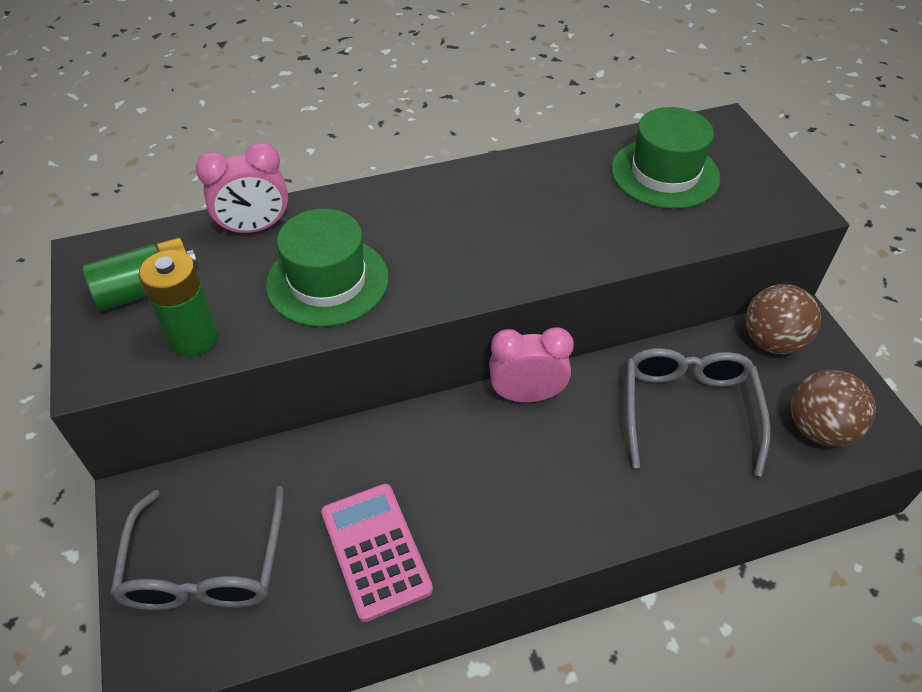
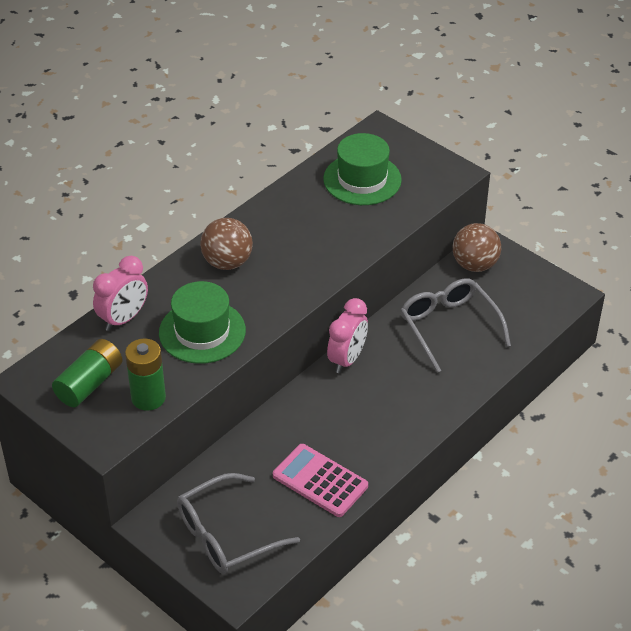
camera: 30 degrees left, 5 degrees down
grey glasses [110,486,284,610] -> grey glasses turned 90 degrees clockwise [177,473,300,574]
pink clock [489,327,574,402] -> pink clock turned 150 degrees clockwise [327,298,368,373]
brown ball [791,370,876,447] -> brown ball moved to [200,218,253,270]

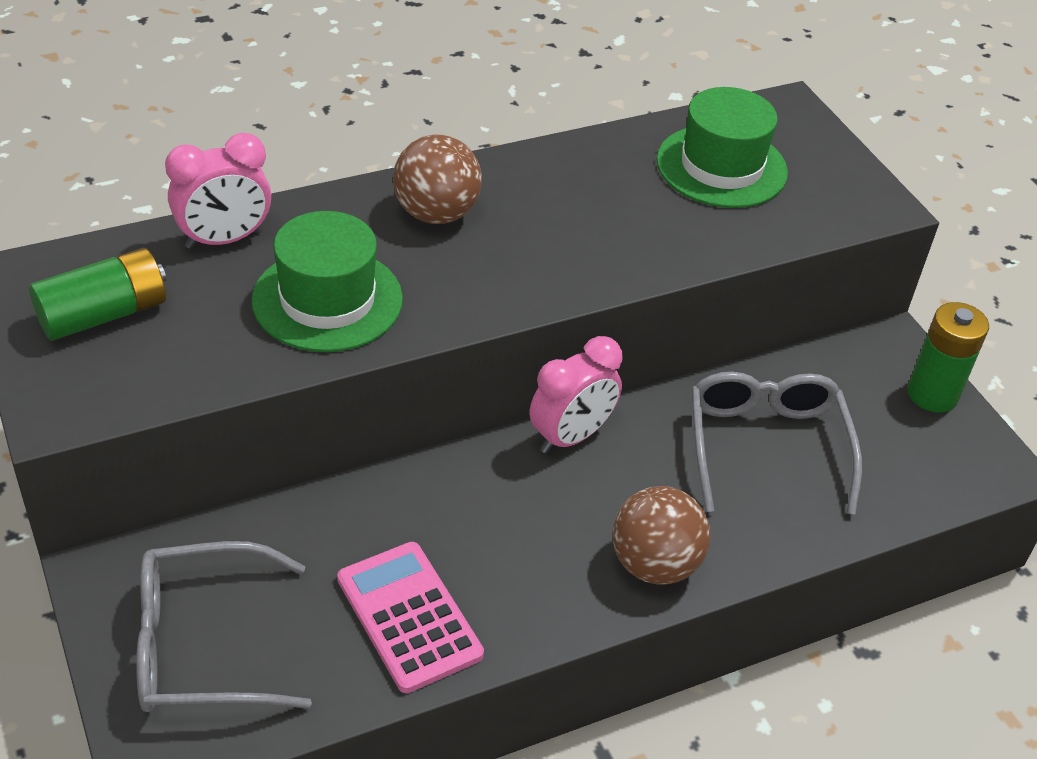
camera: 20 degrees right, 0 degrees up
green battery [125,338,166,411] -> green battery moved to [907,302,989,413]
brown ball [452,223,501,272] -> brown ball moved to [612,486,711,585]

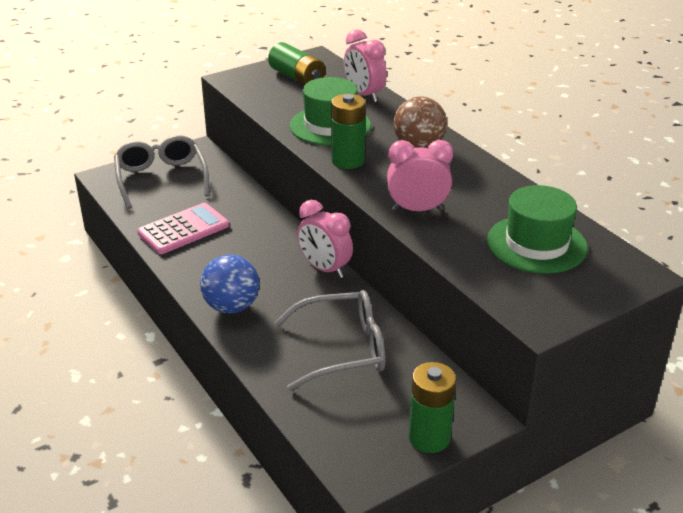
camera: 85 degrees right, 10 degrees down
brown ball [612,486,711,585] -> blue ball [200,255,260,313]
none -> green battery [331,94,366,169]
none -> pink clock [387,140,453,211]

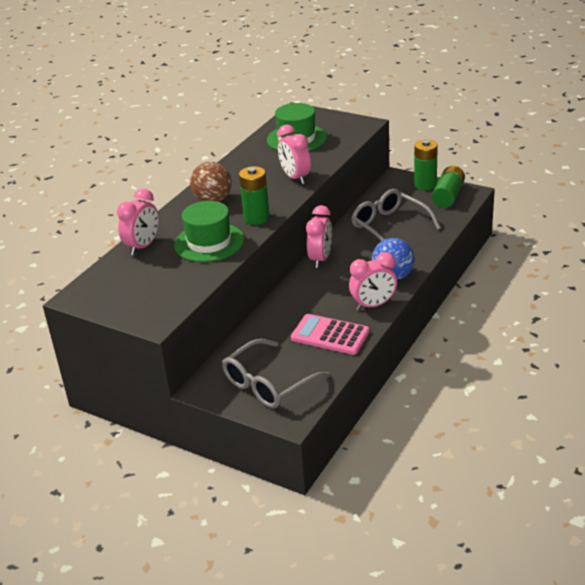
camera: 115 degrees left, 0 degrees up
green battery [268,42,325,85] -> green battery moved to [432,166,465,208]
none -> pink clock [349,252,397,310]

